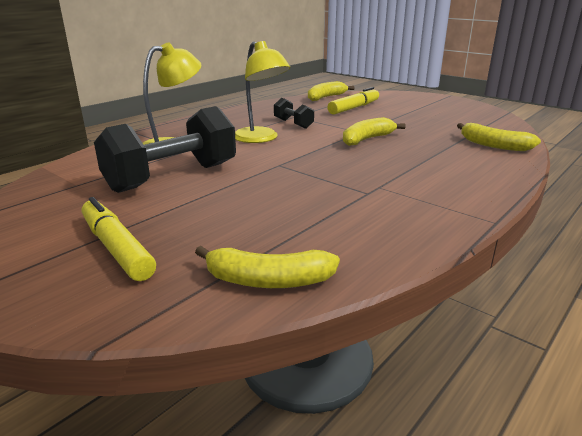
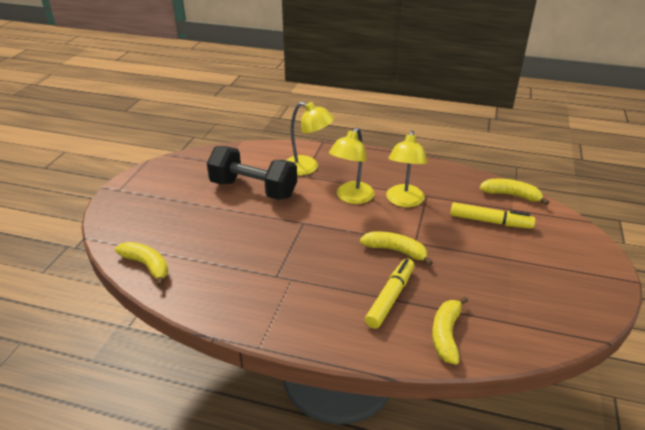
camera: 65 degrees right, 10 degrees up
yellow marker [82,197,156,281] -> yellow marker moved to [365,258,414,329]
yellow banana [195,246,340,288] -> yellow banana turned 150 degrees clockwise [115,242,168,286]
black dumbbell [274,98,314,129] -> yellow lamp [386,130,428,207]

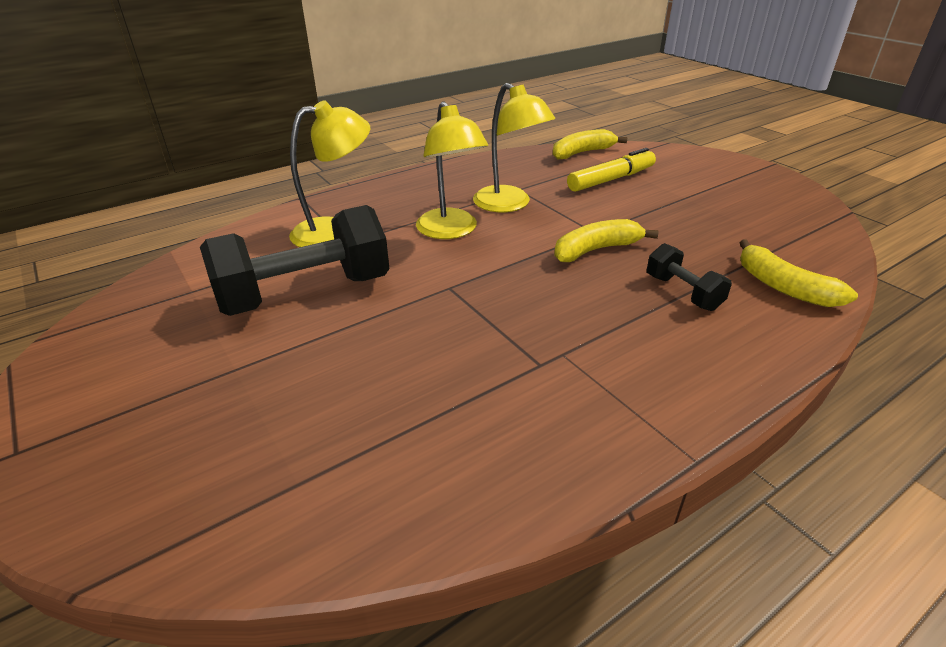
camera: 50 degrees left, 0 degrees up
yellow banana [115,242,168,286] -> none
yellow marker [365,258,414,329] -> black dumbbell [647,243,732,311]

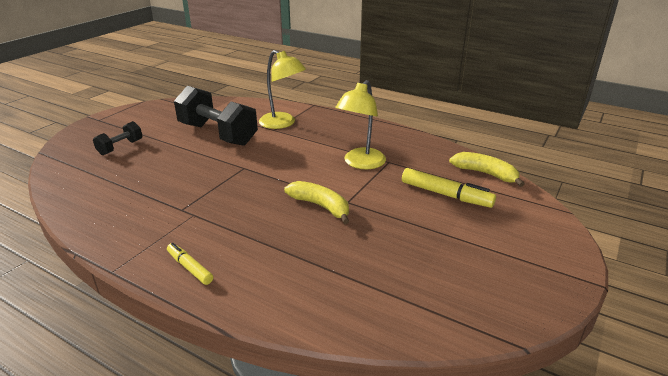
camera: 65 degrees right, 5 degrees down
yellow lamp [416,101,488,239] -> none
black dumbbell [647,243,732,311] -> black dumbbell moved to [93,121,143,155]
yellow banana [739,239,858,307] -> none
none -> yellow marker [167,243,213,285]

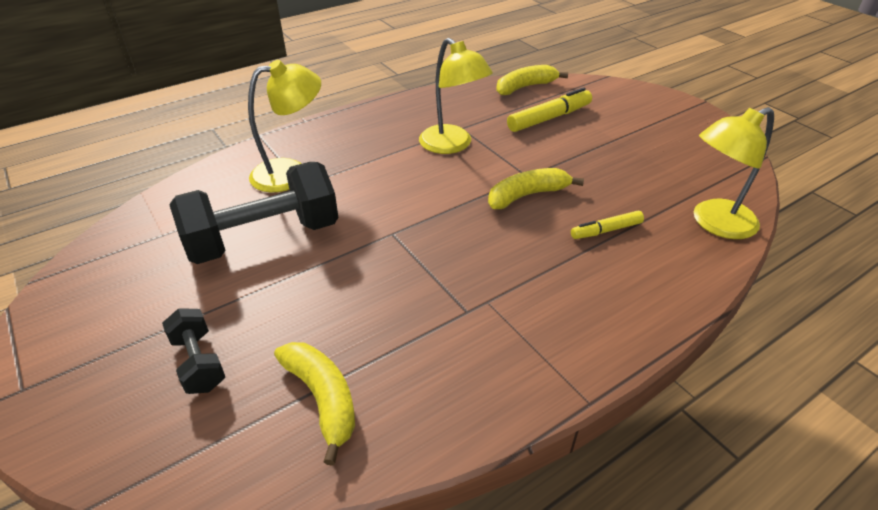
camera: 65 degrees left, 10 degrees up
yellow marker [167,243,213,285] -> yellow marker moved to [571,211,644,239]
none -> yellow banana [274,342,355,466]
none -> yellow lamp [694,107,774,239]

